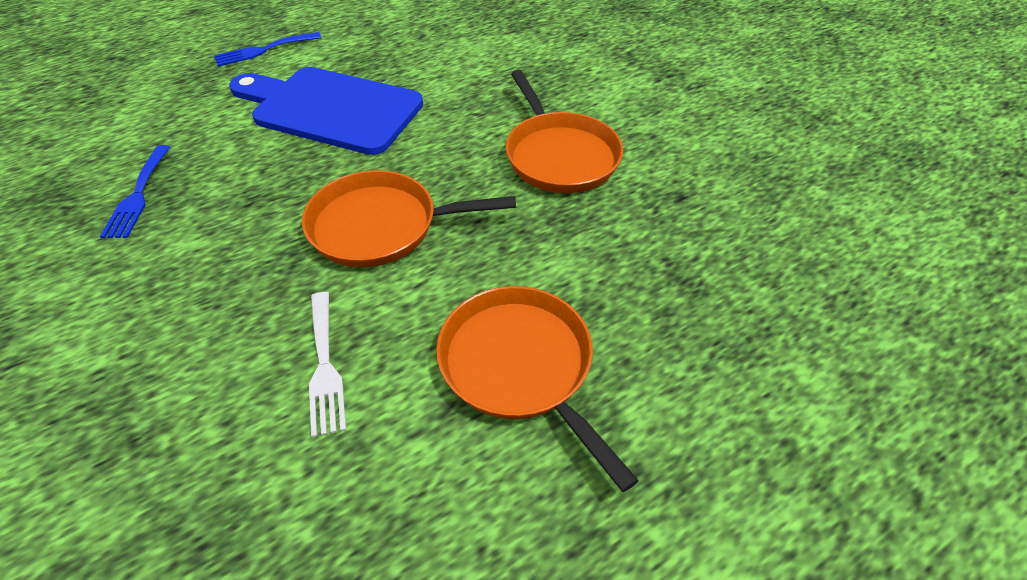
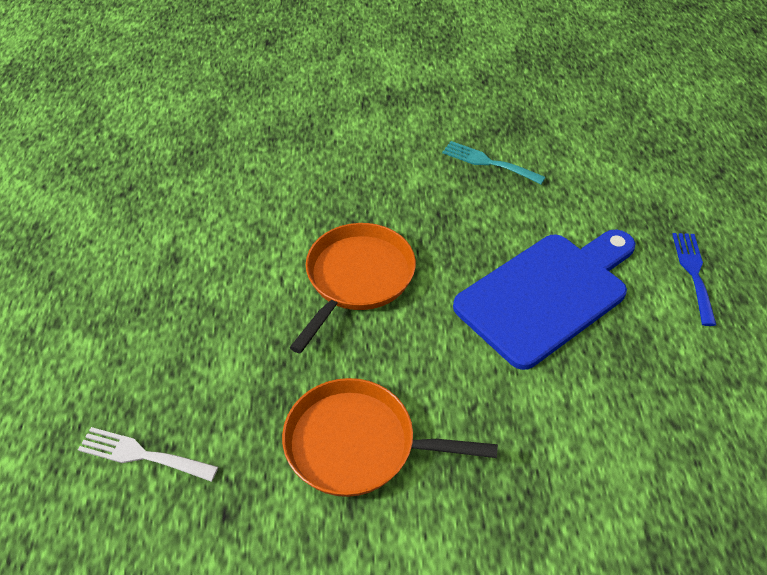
camera: 120 degrees right, 0 degrees up
blue fork [100,145,170,238] -> turquoise fork [442,141,545,184]
white fork [309,292,346,438] -> white fork moved to [78,427,218,482]
orange pan [436,286,639,492] -> none

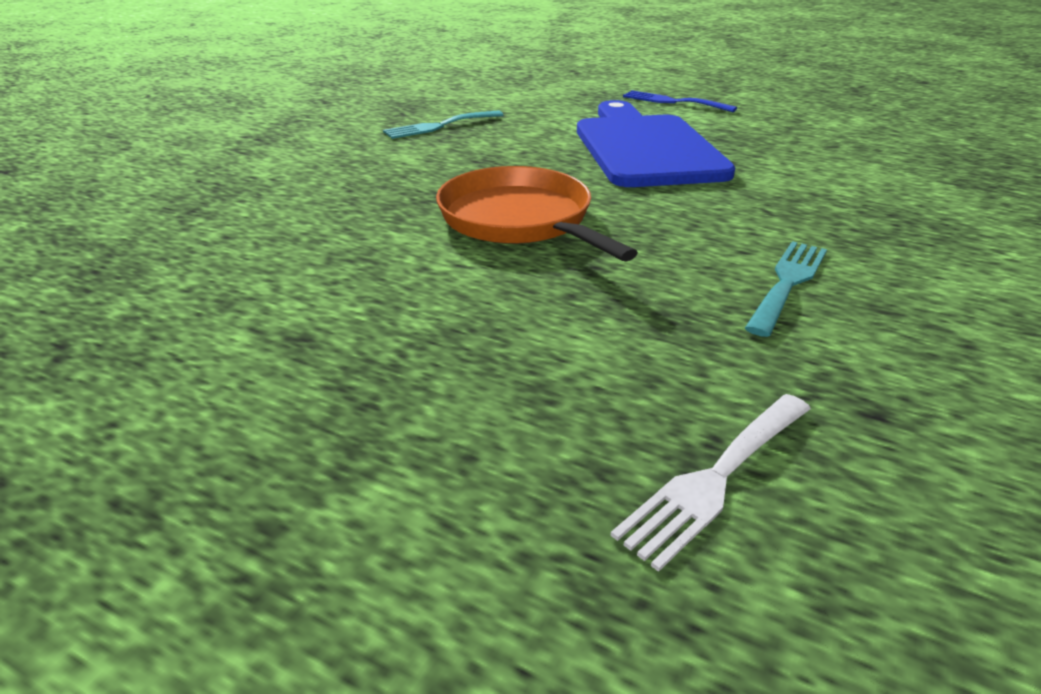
camera: 60 degrees left, 15 degrees down
orange pan [282,378,498,497] -> turquoise fork [745,241,827,337]

